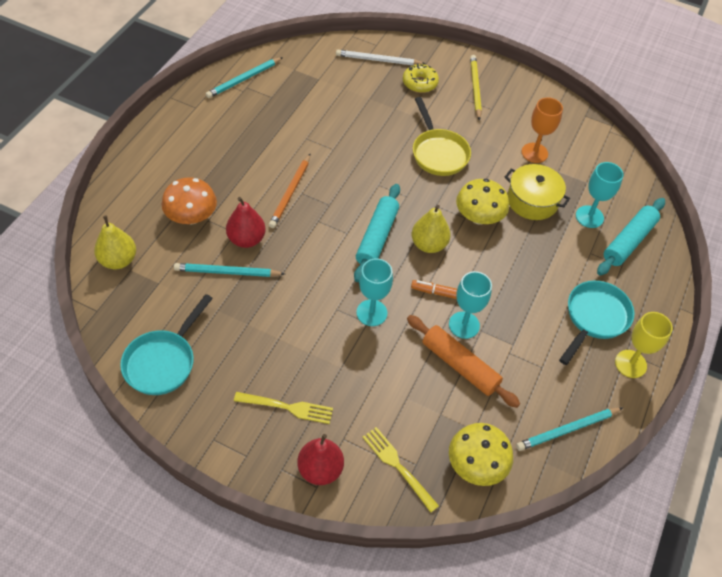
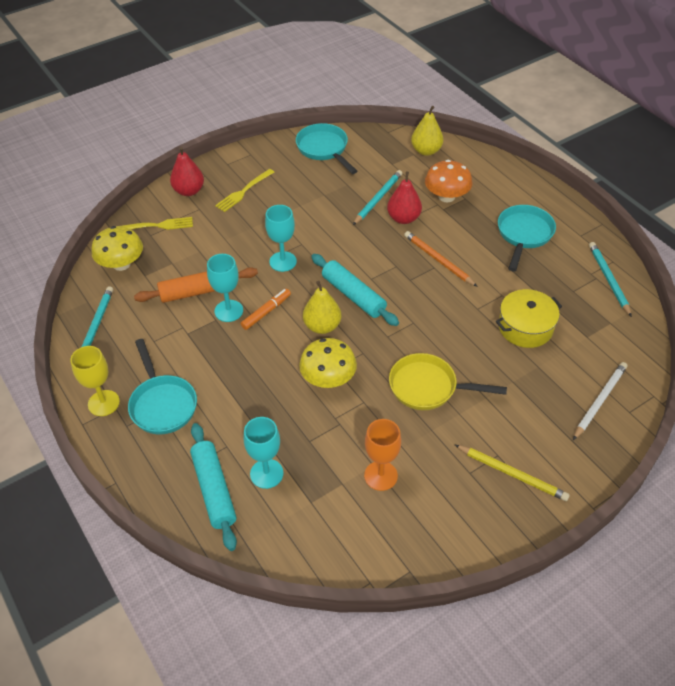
camera: 125 degrees right, 5 degrees down
yellow donut [403,63,439,93] -> none
yellow pot [505,164,570,220] -> yellow pot moved to [496,289,562,348]
none -> turquoise pan [498,205,556,271]

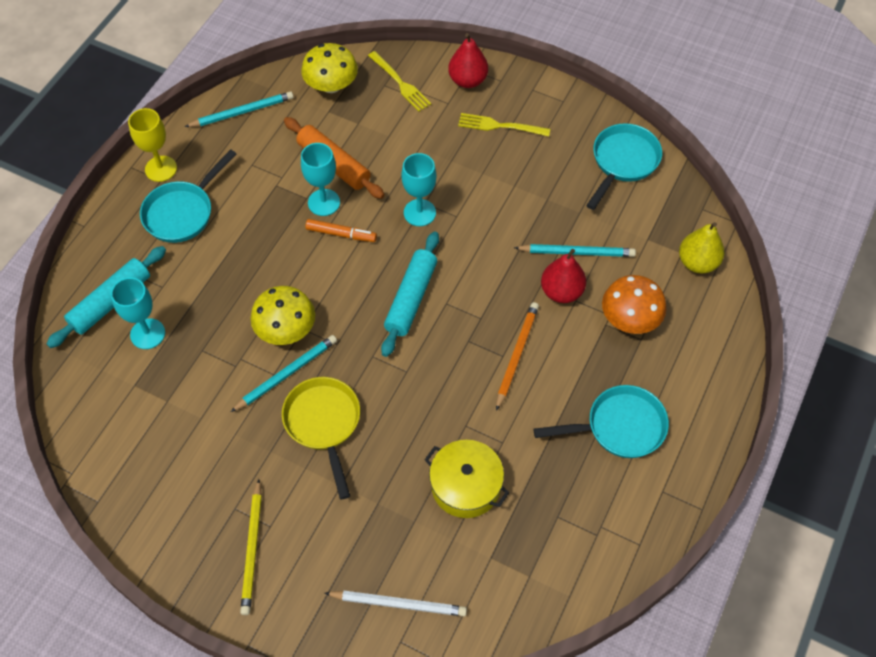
camera: 60 degrees right, 10 degrees up
yellow pear [303,281,341,334] -> none
orange goblet [364,419,401,491] -> none
turquoise pencil [589,242,632,317] -> turquoise pencil moved to [231,335,337,412]

